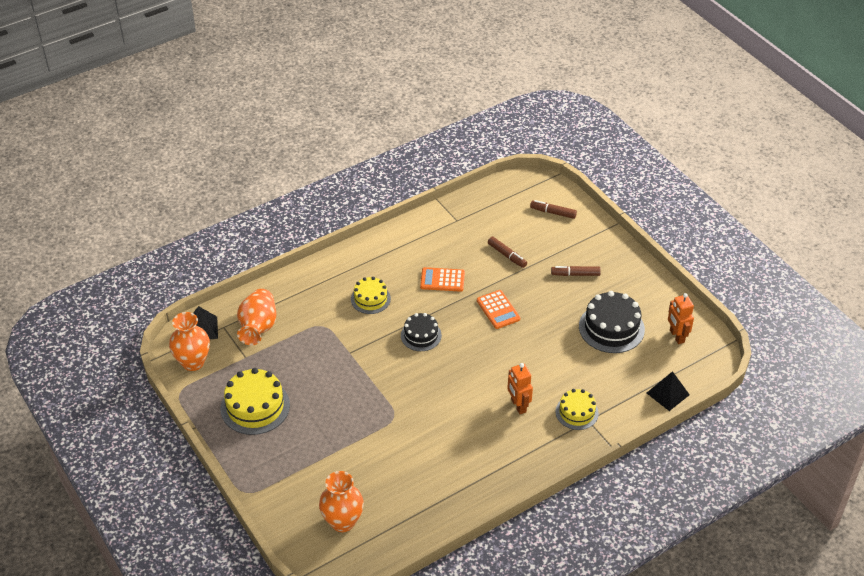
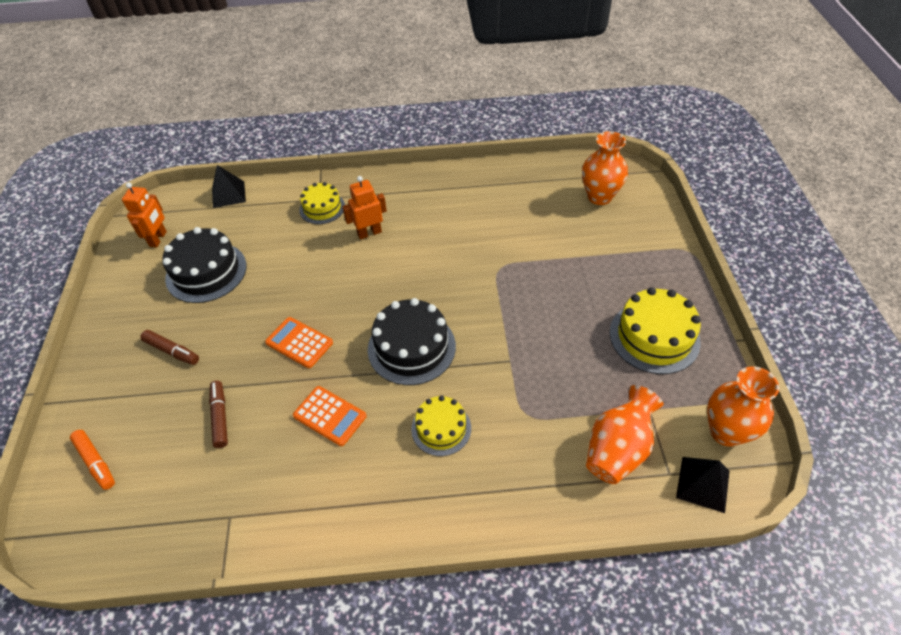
camera: 150 degrees left, 5 degrees up
black cake [401,313,442,351] -> black cake [368,298,456,385], size x1.61
orange calculator [477,290,520,329] -> orange calculator turned 60 degrees counterclockwise [265,317,333,368]
orange robot [507,363,533,414] -> orange robot turned 120 degrees counterclockwise [342,176,387,239]
brown marker [530,200,577,219] -> orange marker [70,430,115,490]

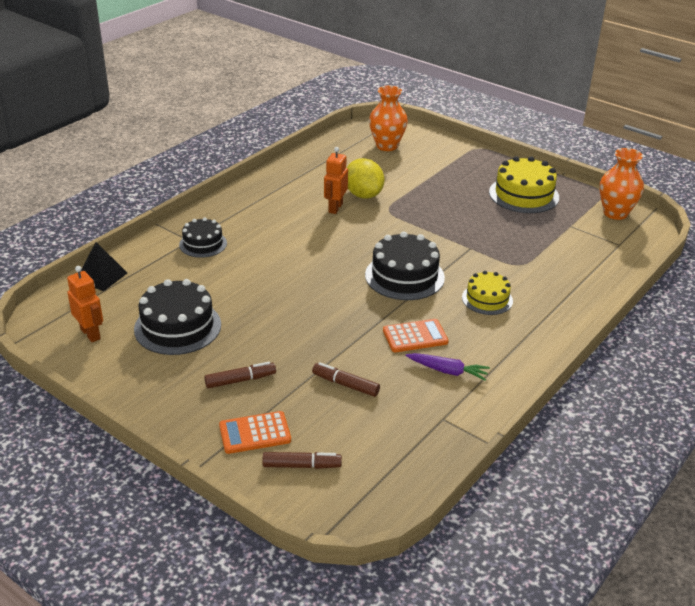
camera: 50 degrees left, 15 degrees down
orange marker [70,430,115,490] -> brown marker [262,452,342,469]
orange calculator [265,317,333,368] -> orange calculator moved to [219,411,291,454]
yellow cake [299,182,345,224] -> black cake [179,217,227,258]
orange robot [342,176,387,239] -> orange robot moved to [324,147,348,214]
orange vase [586,385,664,484] -> none
black pyramid [676,457,730,513] -> none
none -> yellow lemon [347,158,385,199]
none -> purple carrot [406,353,490,381]

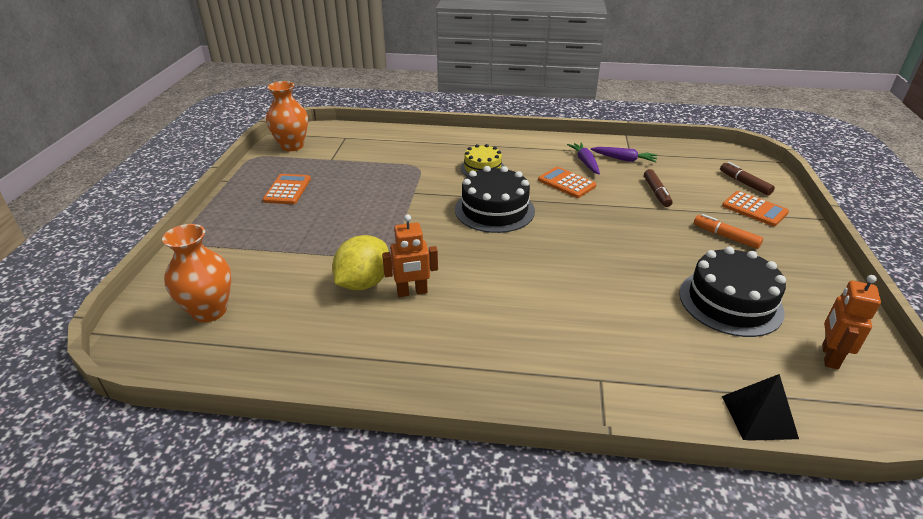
camera: 120 degrees left, 0 degrees up
black cake [179,217,227,258] -> none
brown marker [204,362,276,388] -> orange marker [694,214,763,249]
yellow cake [489,156,559,213] -> orange calculator [263,174,311,204]
none -> purple carrot [591,147,658,162]

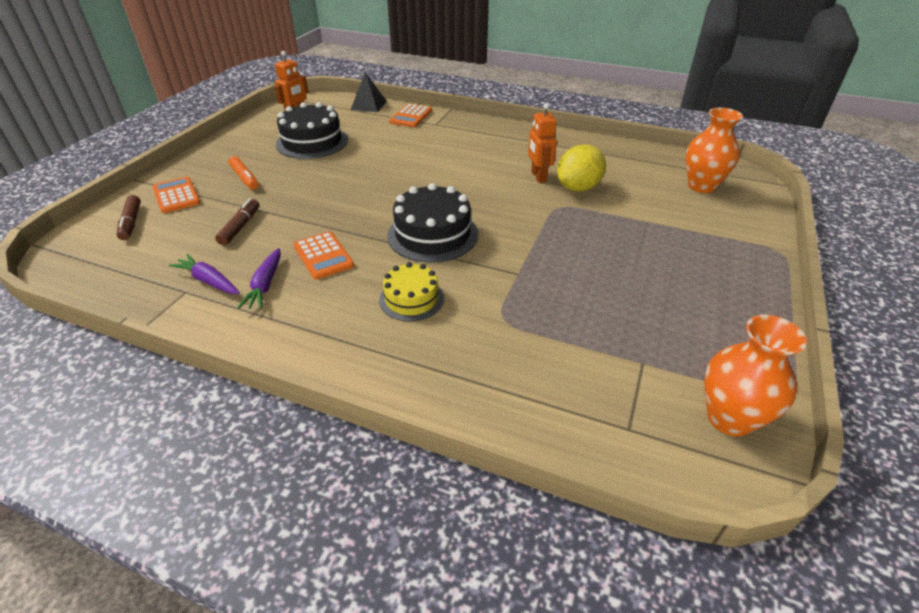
camera: 165 degrees left, 5 degrees up
orange calculator [263,174,311,204] -> orange calculator moved to [389,104,432,127]
orange robot [382,214,438,297] -> orange robot turned 105 degrees counterclockwise [528,103,557,183]

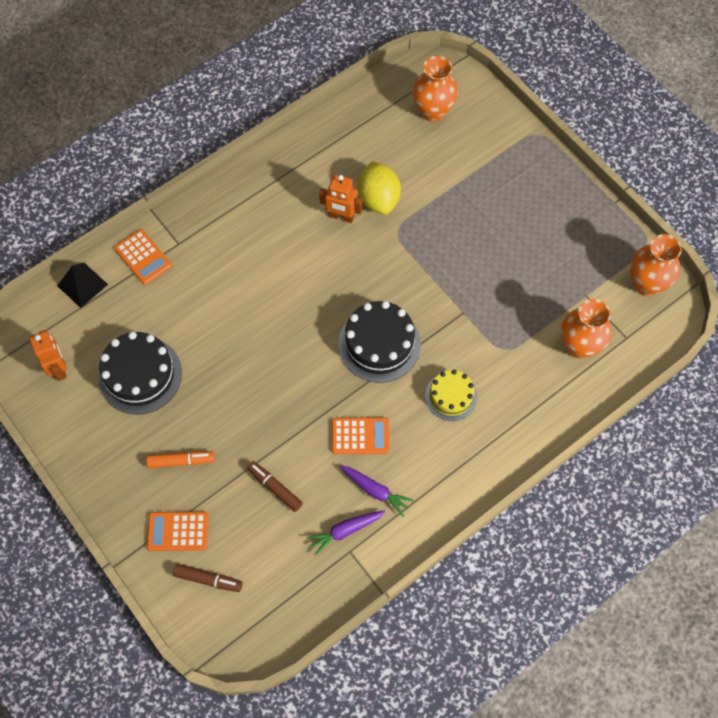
camera: 60 degrees left, 25 degrees up
none -> orange vase [561,299,612,358]

